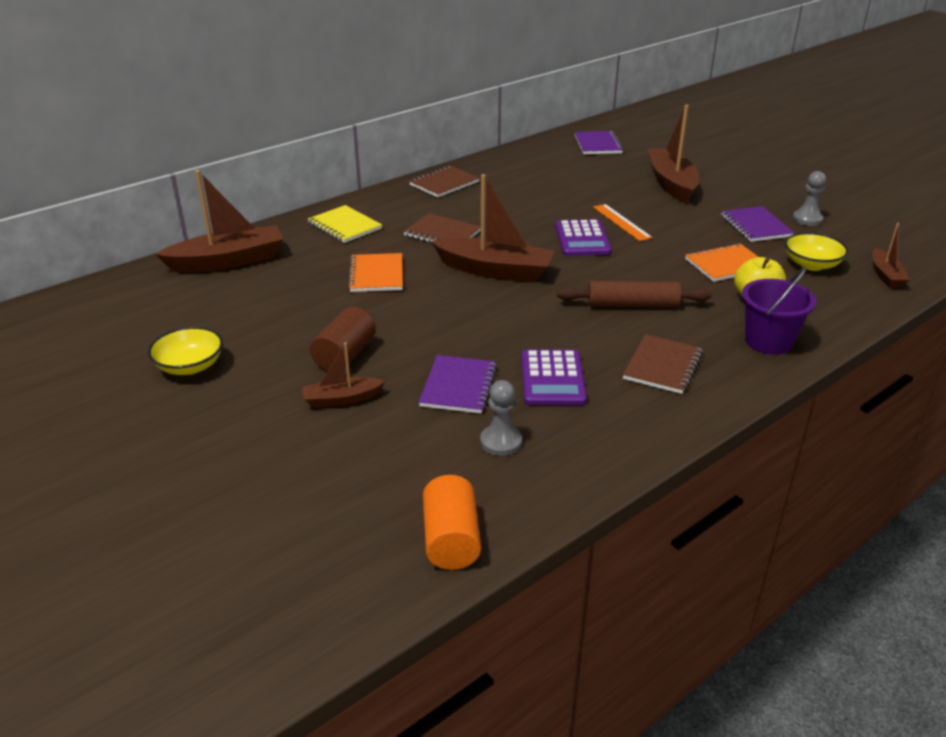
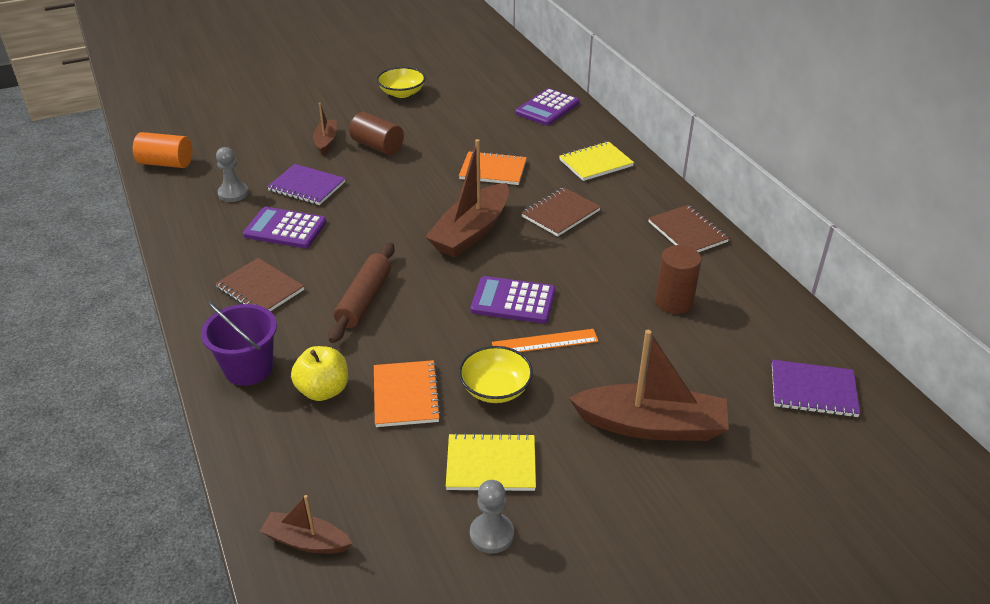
camera: 105 degrees right, 5 degrees up
brown boat [155,170,284,273] -> purple calculator [516,88,579,126]
purple notebook [721,206,794,242] -> yellow notebook [446,433,536,491]
yellow bowl [785,232,848,271] -> yellow bowl moved to [459,346,533,403]
none -> brown cylinder [655,245,702,314]

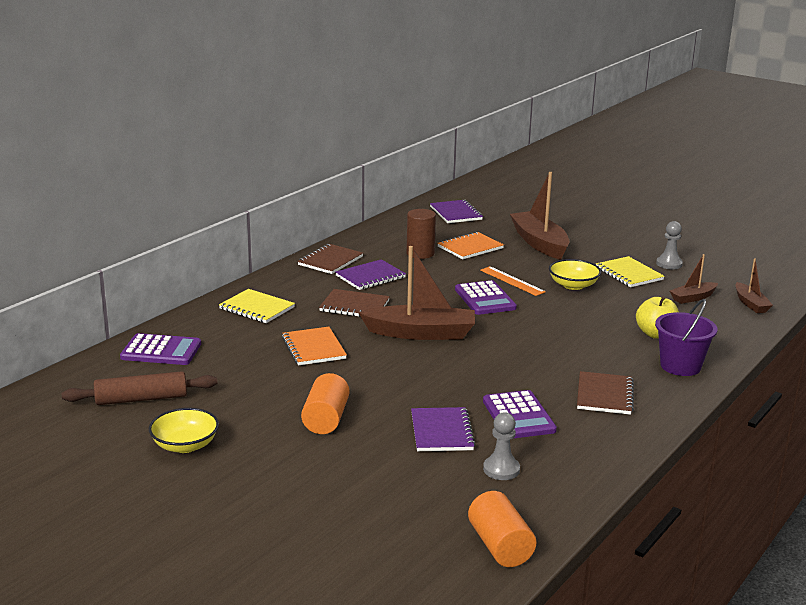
camera: 120 degrees left, 15 degrees down
brown boat [313,103,337,155] -> brown boat moved to [670,254,718,304]
brown rolling pin [328,242,395,343] -> brown rolling pin moved to [62,371,217,405]
brown cylinder [349,112,404,155] -> orange cylinder [301,373,349,434]
orange notebook [374,360,441,427] -> orange notebook moved to [437,232,504,259]
none -> purple notebook [335,259,406,290]

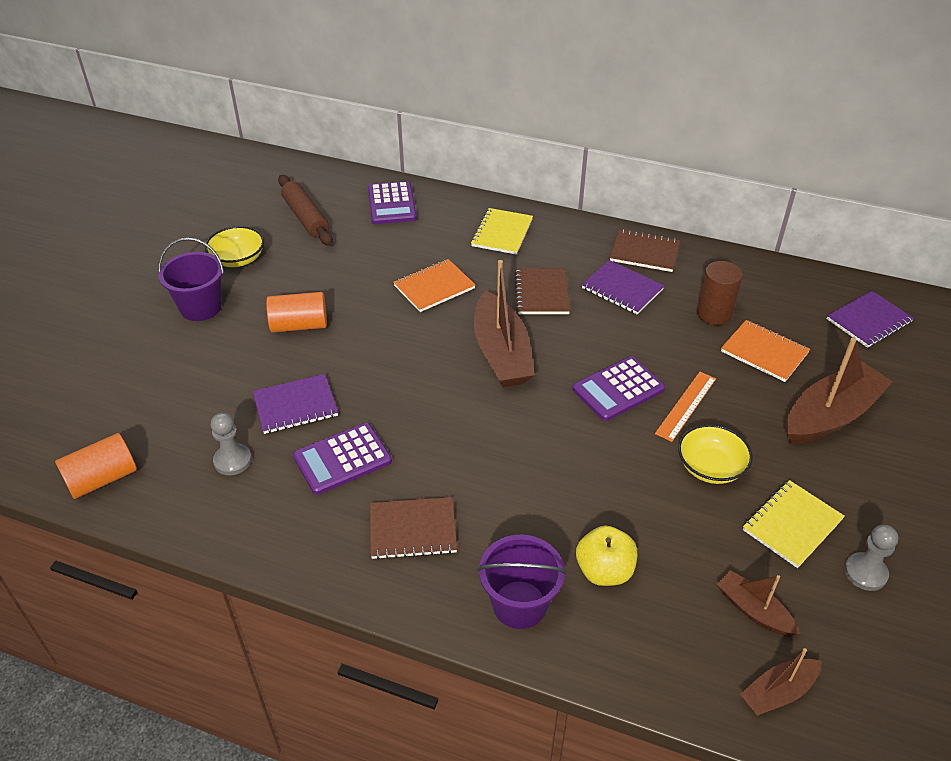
camera: 75 degrees right, 20 degrees up
none -> purple bucket [158,237,224,321]

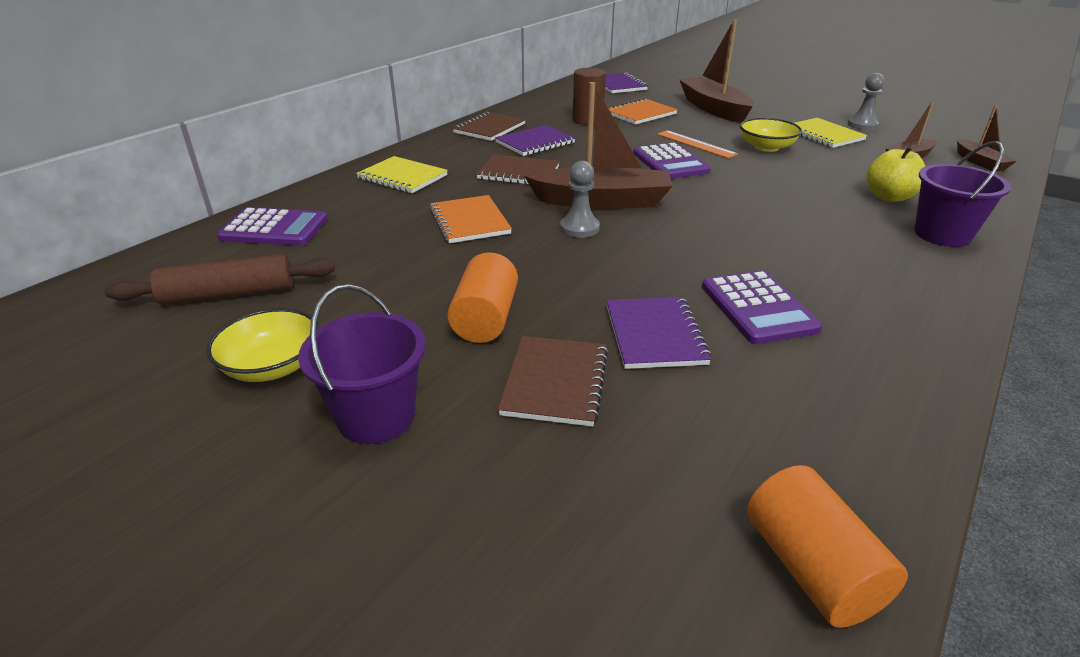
camera: 75 degrees left, 10 degrees down
grey pawn [211,413,252,475] -> grey pawn moved to [560,161,600,238]
brown notebook [370,497,457,560] -> brown notebook moved to [498,336,608,427]

